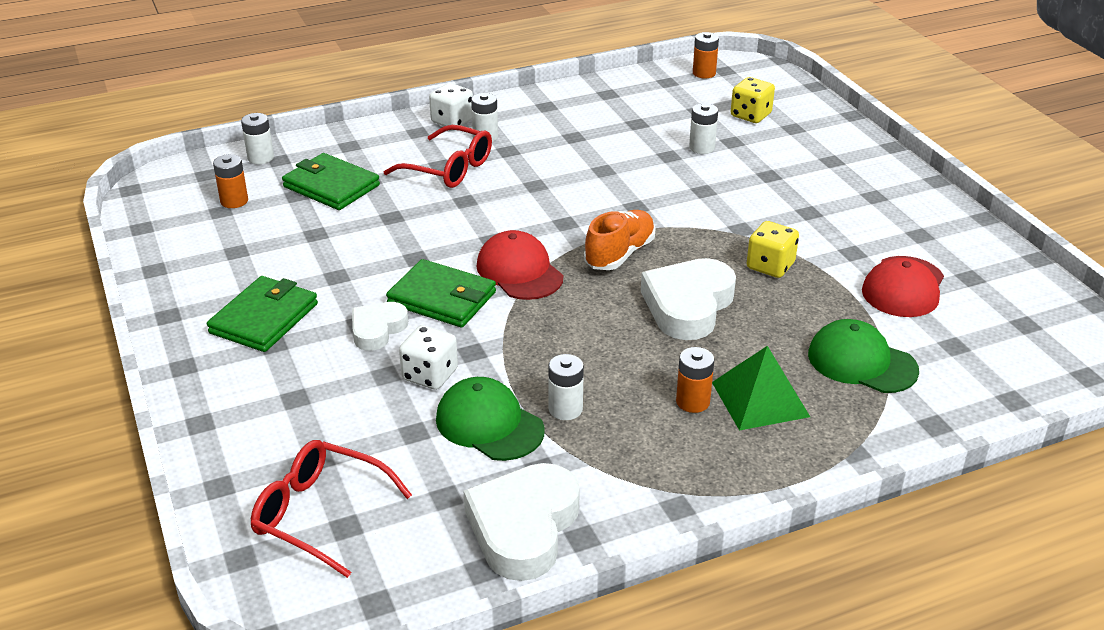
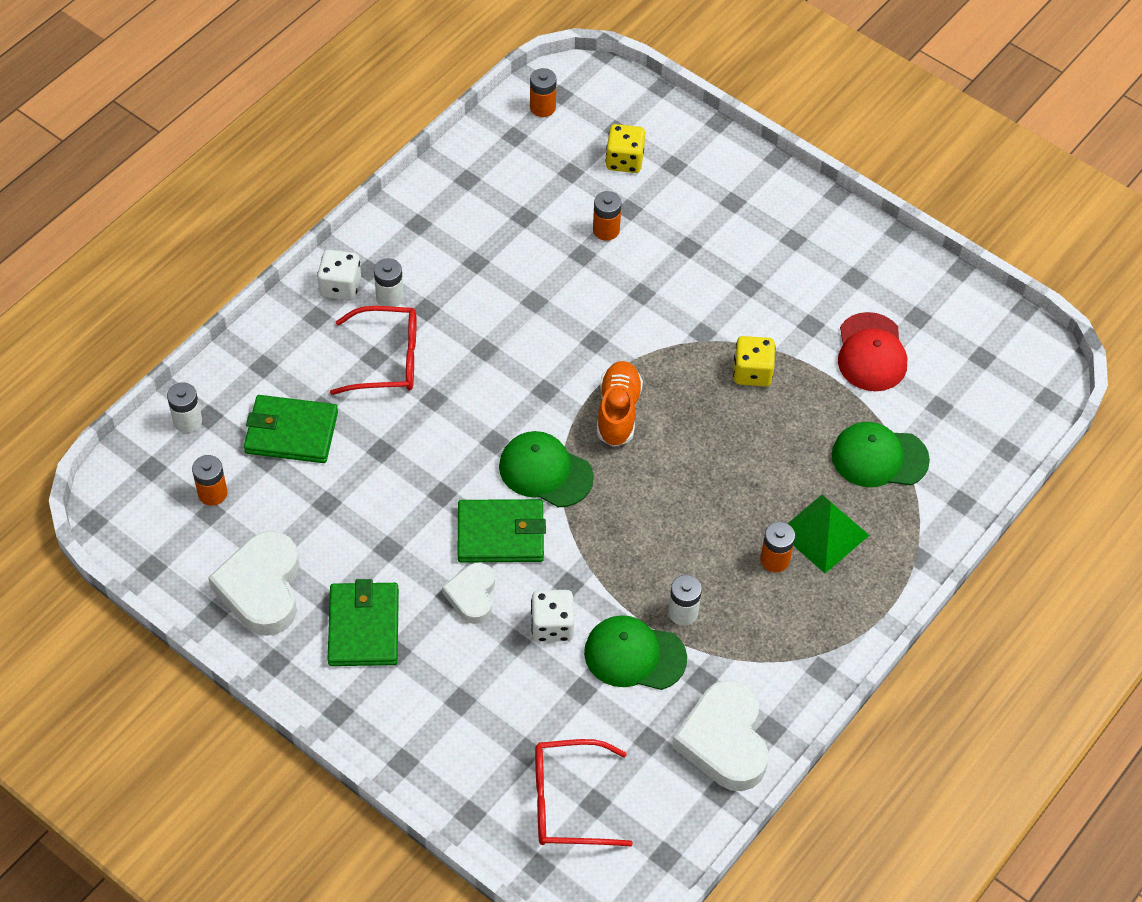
camera: 30 degrees left, 20 degrees up
red cap [476,230,563,300] -> green cap [499,431,594,507]
white heart [641,258,736,340] -> white heart moved to [208,531,300,636]
white battery [689,103,718,154] -> orange battery [593,191,622,241]

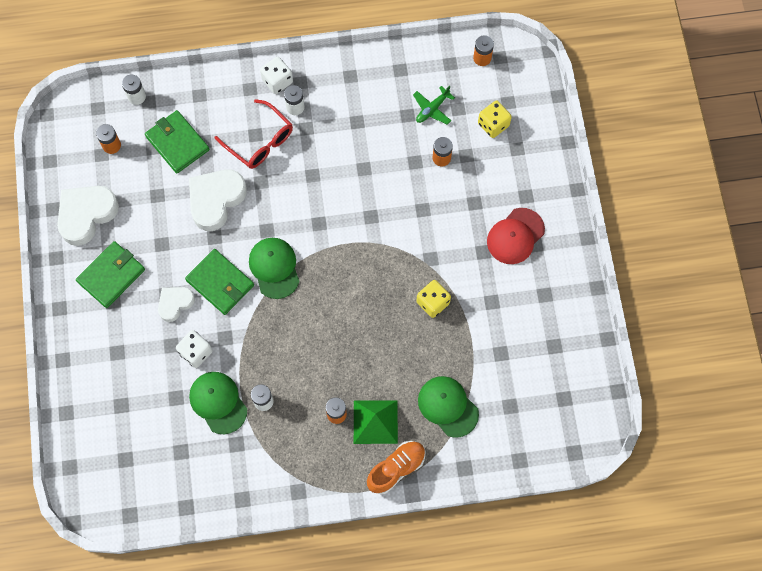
camera: 45 degrees right, 15 degrees up
red glasses [535,739,633,846] -> none
orange shoe [597,361,643,447] -> orange shoe moved to [367,441,426,494]
white heart [672,680,769,791] -> white heart moved to [189,170,247,231]
red cap [838,312,907,391] -> red cap moved to [487,208,545,264]
none -> green plane [413,86,455,125]

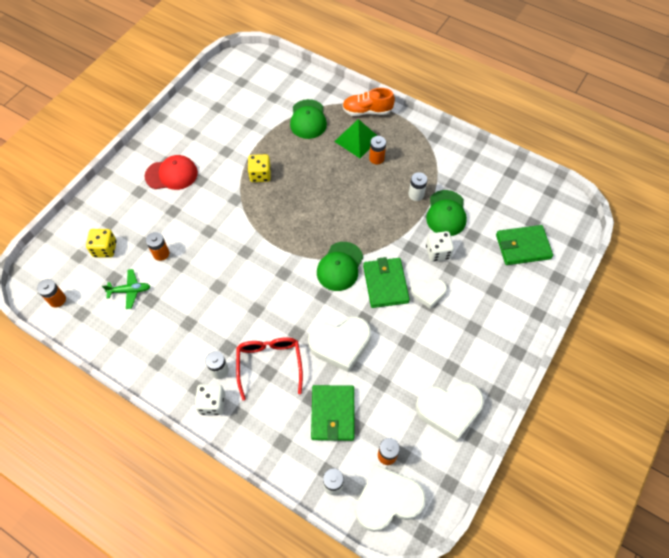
camera: 140 degrees left, 10 degrees down
green wallet [76,241,145,308] -> green wallet moved to [496,225,553,265]
none -> white heart [355,465,426,532]

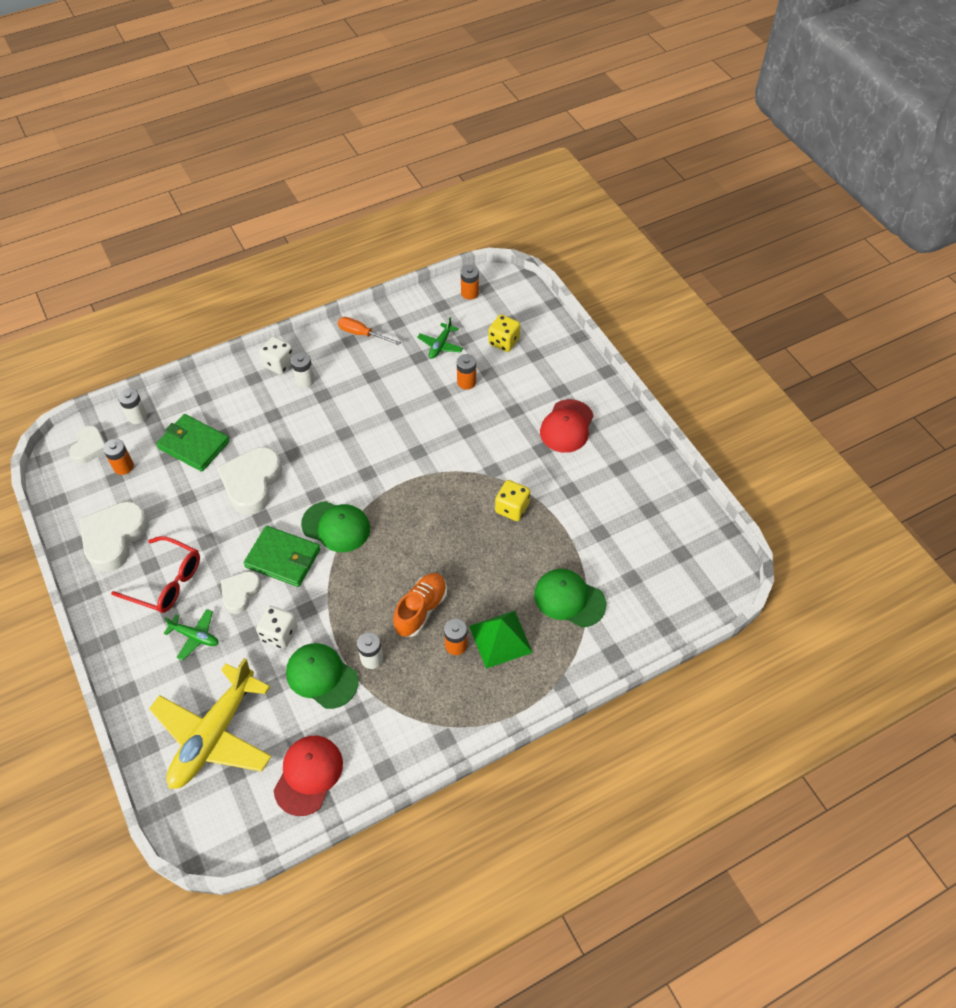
camera: 120 degrees right, 5 degrees down
red glasses [236,337,303,401] -> red glasses moved to [111,536,200,613]
green cap [317,242,363,291] -> green cap turned 150 degrees clockwise [301,501,370,552]
orange shoe [342,88,395,116] -> orange shoe moved to [393,573,447,637]
white heart [355,465,426,532] -> white heart [69,426,105,464], size x0.59
green wallet [496,225,553,265] -> yellow plane [149,658,272,789]
none -> green plane [163,609,219,661]
none -> red cap [273,736,343,816]
none -> orange screwdriver [338,317,401,345]

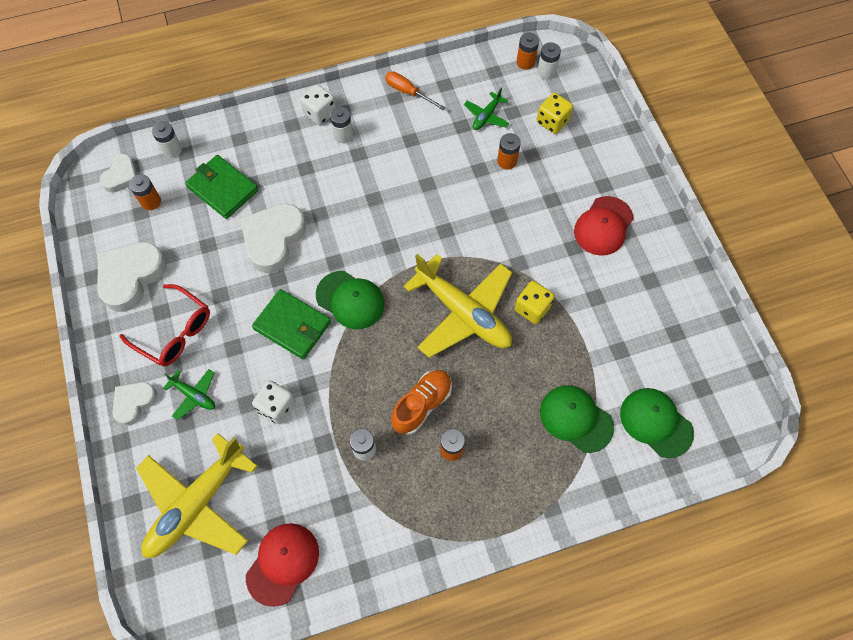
camera: 10 degrees right, 10 degrees up
white heart [221,571,261,614] -> white heart moved to [113,382,157,426]
green cap [286,643,359,709] -> green cap moved to [620,388,694,458]
green pyramid [469,611,533,669] -> none
none -> yellow plane [403,254,512,358]
none -> white battery [537,42,561,79]

